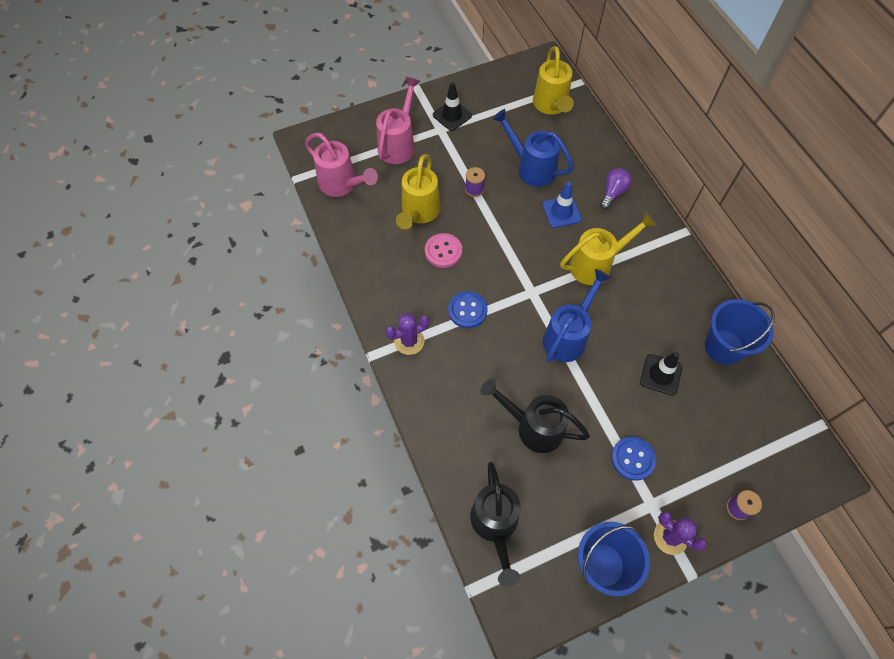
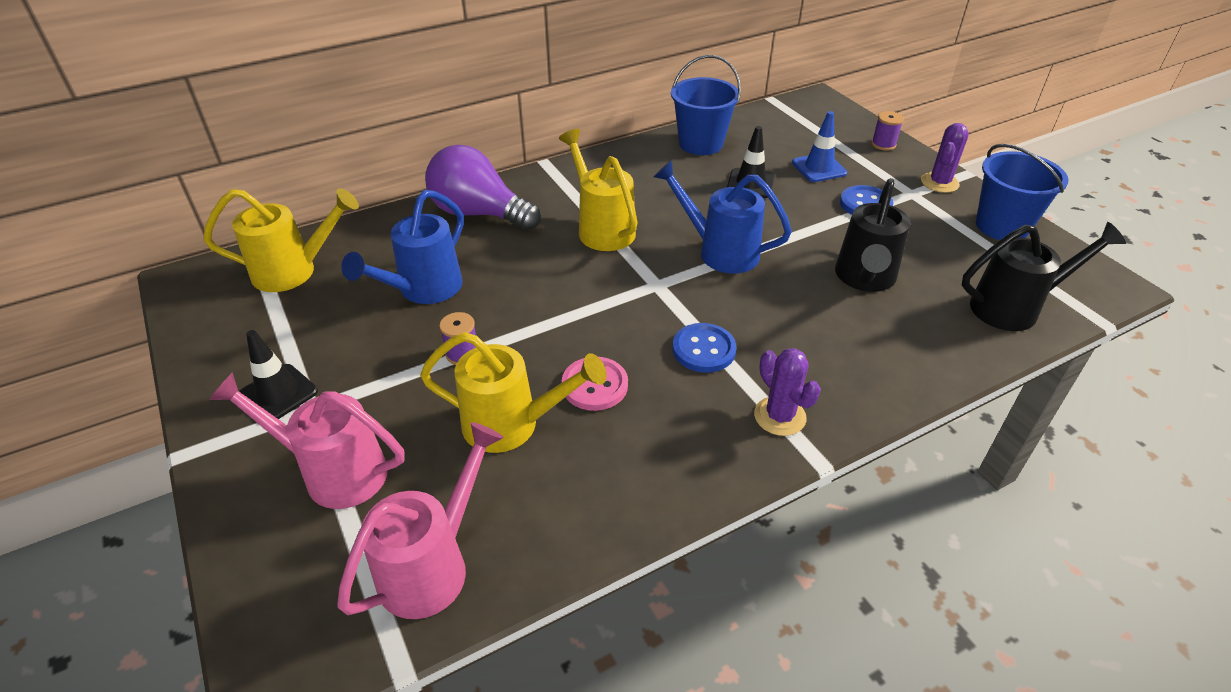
camera: 95 degrees left, 20 degrees down
blue traffic cone [542,182,581,228] -> blue traffic cone moved to [792,111,847,182]
purple light bulb [600,168,632,209] -> purple light bulb [425,145,541,230], size x1.90

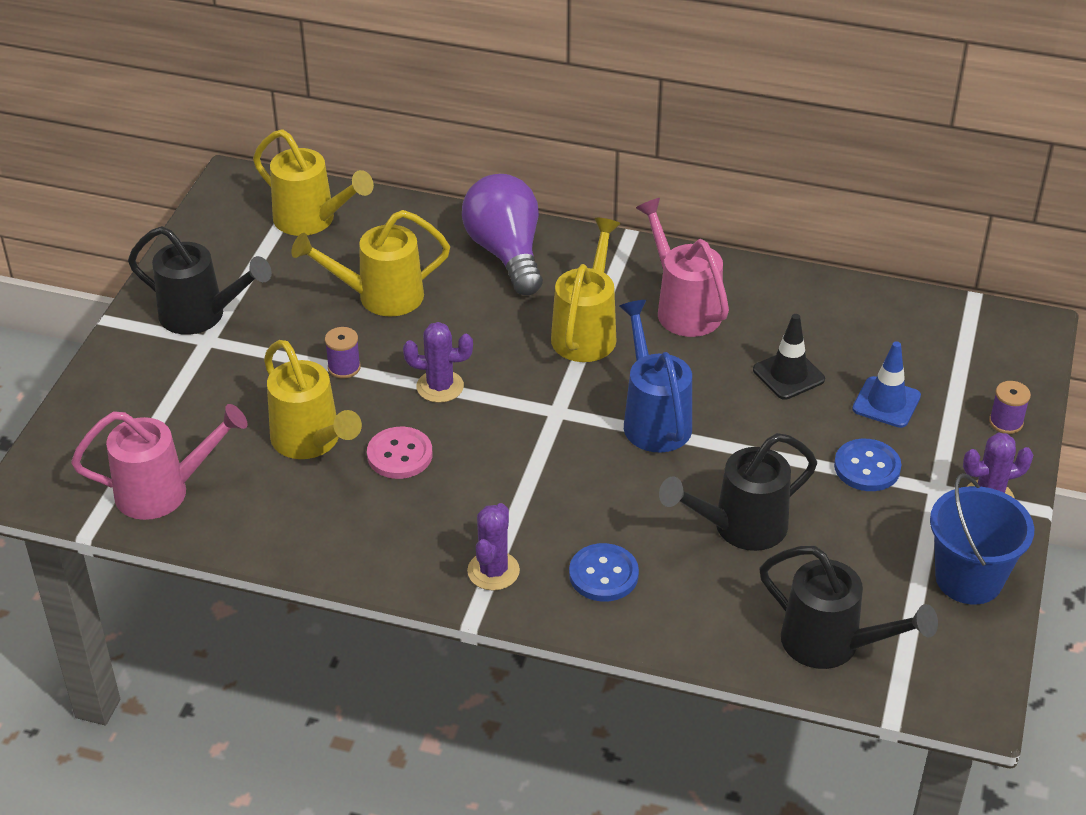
camera: 45 degrees right, 0 degrees up
pink watering can [209,372,405,509] -> pink watering can moved to [636,198,729,337]
black traffic cone [239,330,318,419] -> black watering can [128,226,272,335]
blue watering can [341,190,464,304] -> yellow watering can [291,210,450,317]
blue bucket [671,55,741,155] -> none
blue button [672,323,736,373] -> blue button moved to [569,543,639,602]
none -> purple cactus [403,322,473,403]

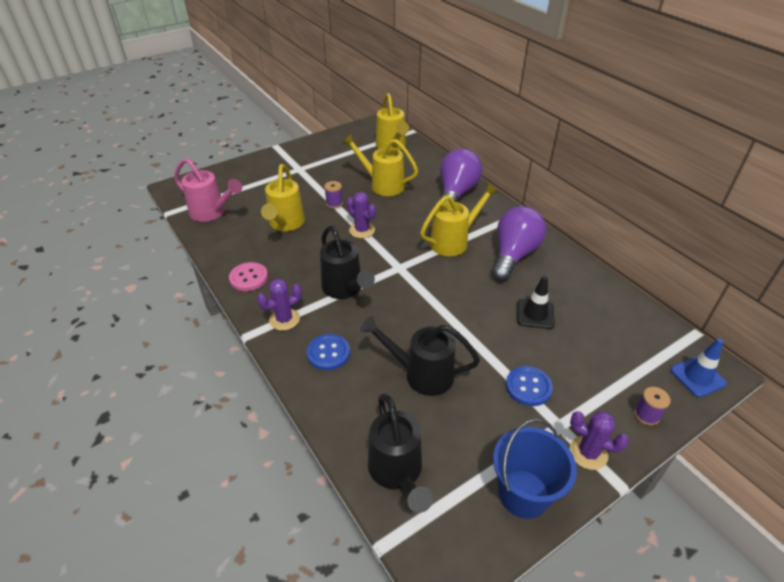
camera: 40 degrees right, 0 degrees up
black watering can [128,226,272,335] -> black watering can moved to [320,226,375,299]
pink button [367,427,432,479] -> pink button moved to [229,262,268,291]
blue watering can [619,300,692,452] -> none
pink watering can [636,198,729,337] -> purple light bulb [492,206,546,281]
blue traffic cone [852,341,921,428] -> blue traffic cone moved to [670,338,727,397]

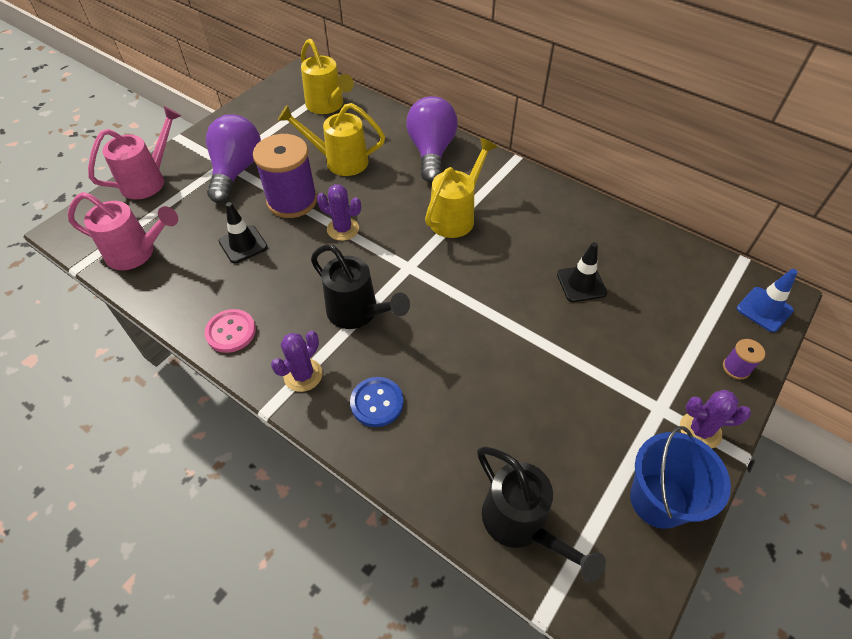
camera: 20 degrees left, 10 degrees up
yellow watering can [261,164,305,231] -> black traffic cone [219,202,268,264]
purple spool [324,181,343,208] -> purple spool [253,134,317,218], size x2.31
black watering can [360,316,480,396] -> none
purple light bulb [492,206,546,281] -> purple light bulb moved to [206,114,261,203]
blue button [506,366,553,406] -> none
none -> pink watering can [88,106,181,199]

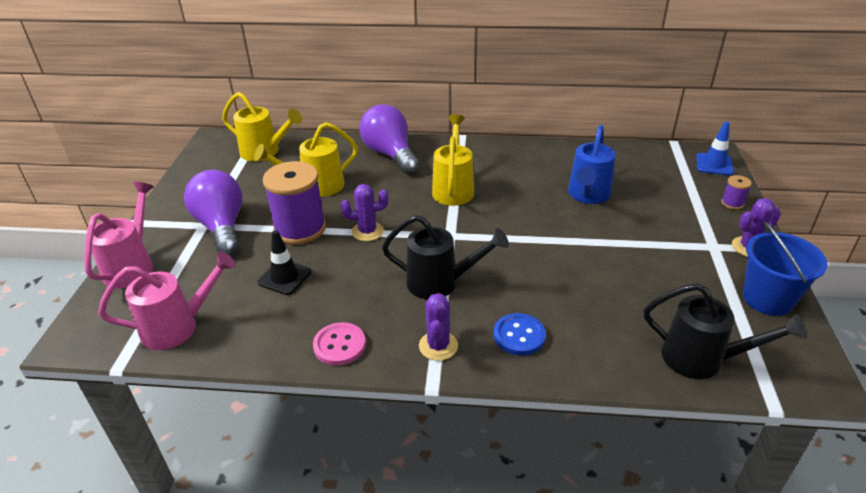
camera: 30 degrees left, 15 degrees down
black traffic cone [557,242,607,302] -> blue watering can [568,125,616,204]

